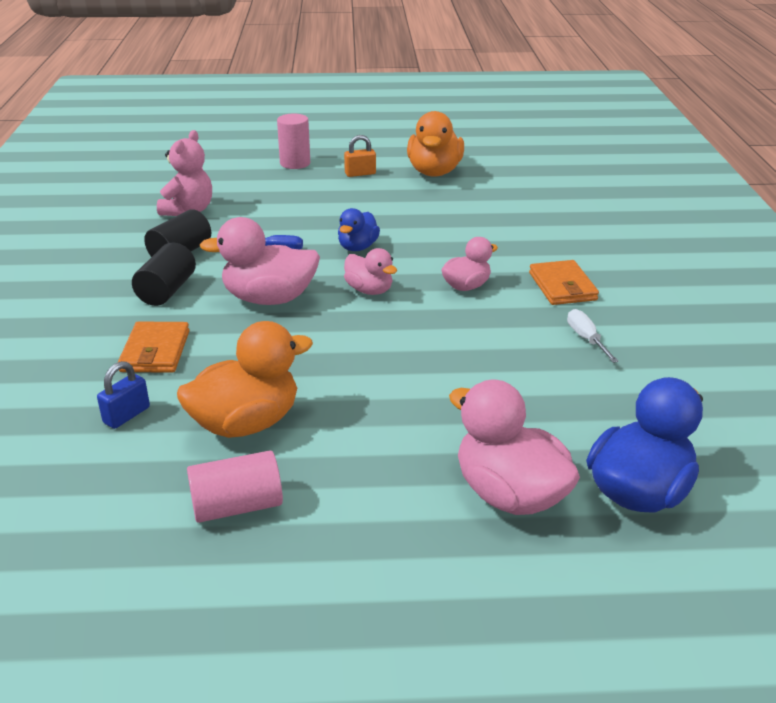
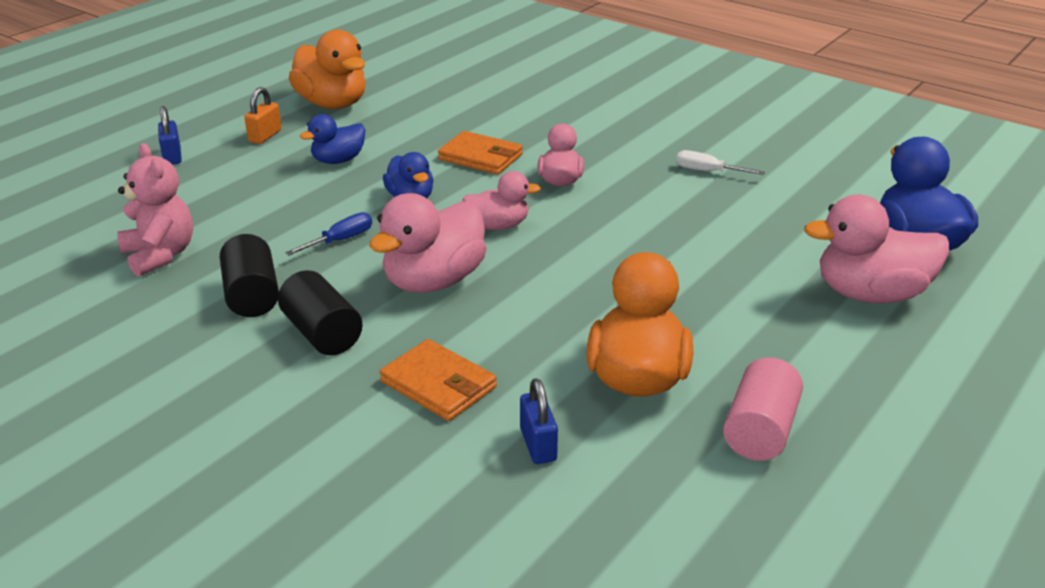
camera: 50 degrees left, 0 degrees up
pink cylinder [277,113,310,169] -> blue padlock [158,106,182,165]
orange wallet [529,260,599,305] -> orange wallet moved to [438,131,523,174]
none -> blue duck [300,114,365,164]

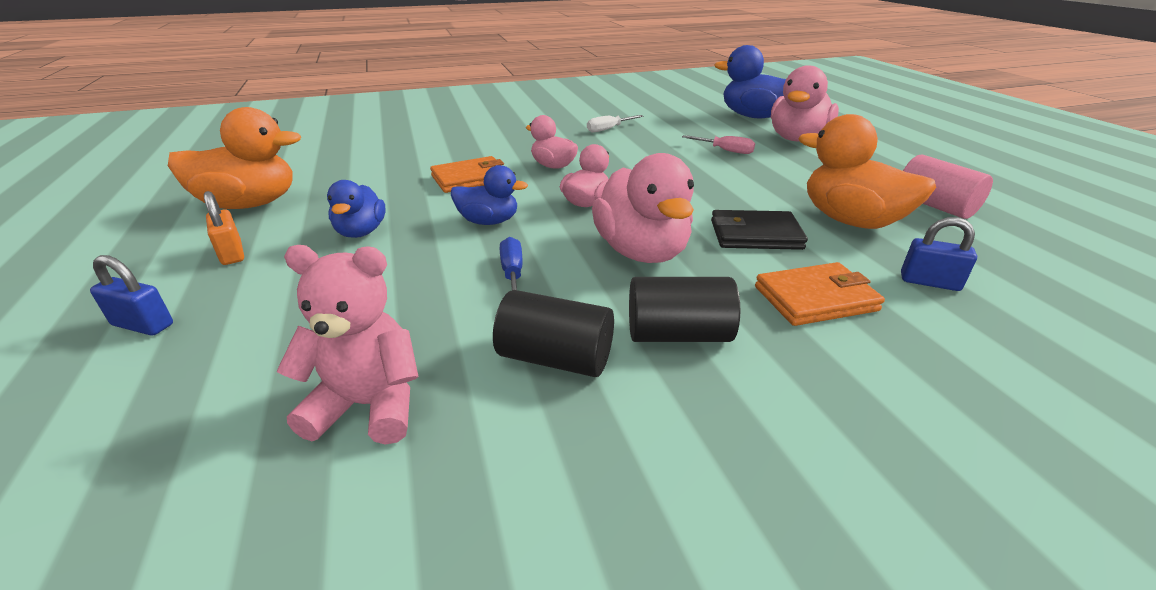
camera: 55 degrees left, 0 degrees up
none -> pink screwdriver [682,135,755,154]
none -> black wallet [711,210,808,250]

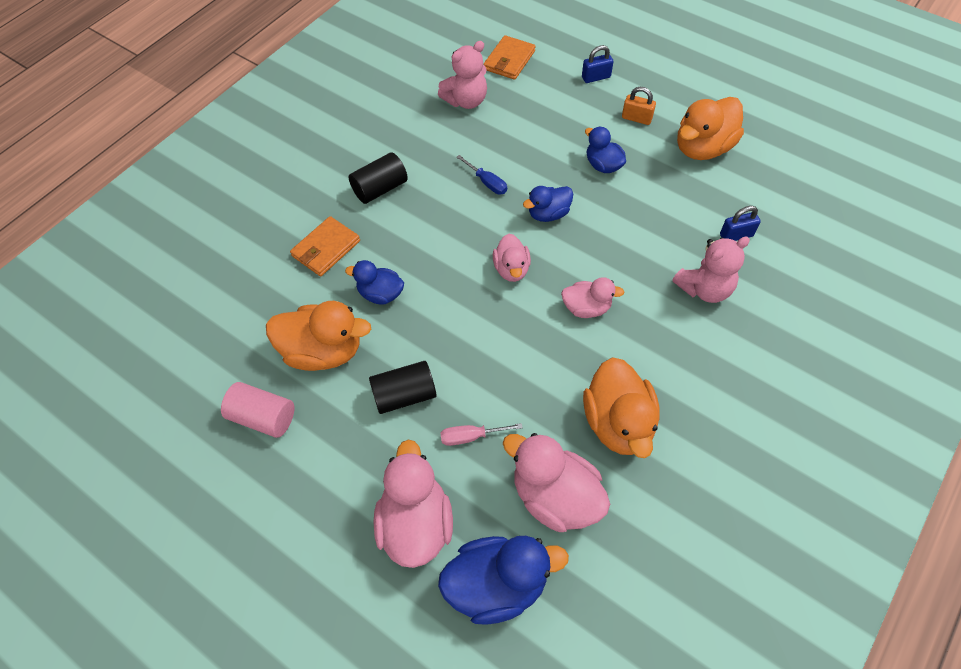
camera: 145 degrees right, 25 degrees up
orange wallet [430,156,504,193] -> orange wallet moved to [483,35,536,80]
black cylinder [493,290,614,377] -> black cylinder moved to [369,361,436,414]
white screwdriver [587,115,644,132] -> orange duck [583,358,660,458]
pink duck [592,153,694,263] -> pink duck moved to [503,433,610,532]
black wallet [711,210,808,250] -> blue duck [345,260,404,304]
blue padlock [901,217,977,291] -> blue padlock moved to [720,206,761,241]
none -> pink teddy bear [672,236,750,303]

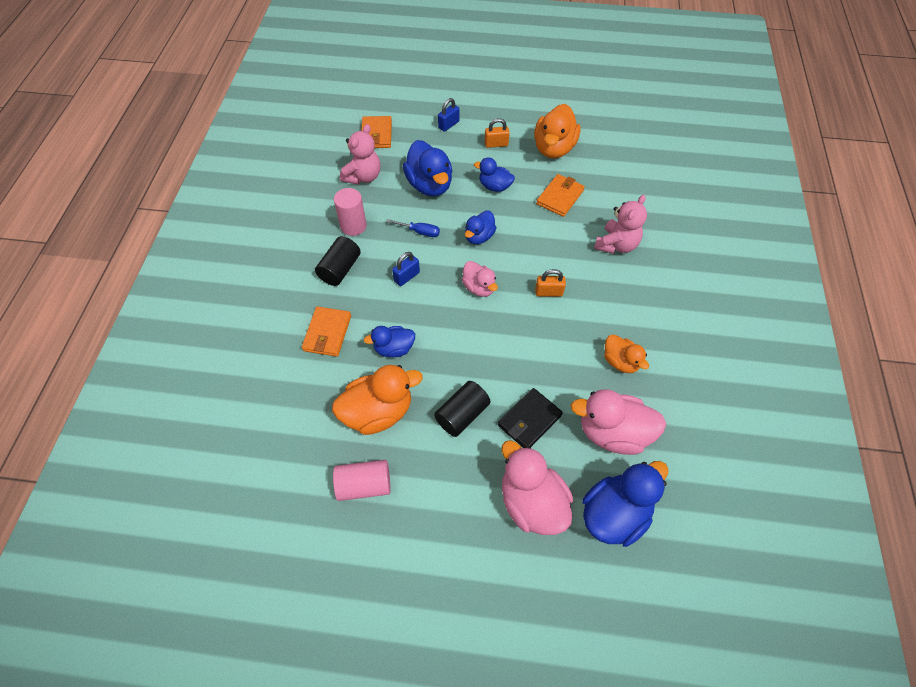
camera: 30 degrees left, 0 degrees up
pink screwdriver [440,423,523,446] -> black wallet [498,388,563,448]
pink duck [561,277,624,318] -> orange padlock [535,269,566,296]
orange duck [583,358,660,458] -> orange duck [604,334,649,373], size x0.59
blue padlock [720,206,761,241] -> blue padlock moved to [392,252,420,286]
none -> pink cylinder [334,188,367,236]
none -> blue duck [403,140,453,196]
none -> orange wallet [536,174,585,217]

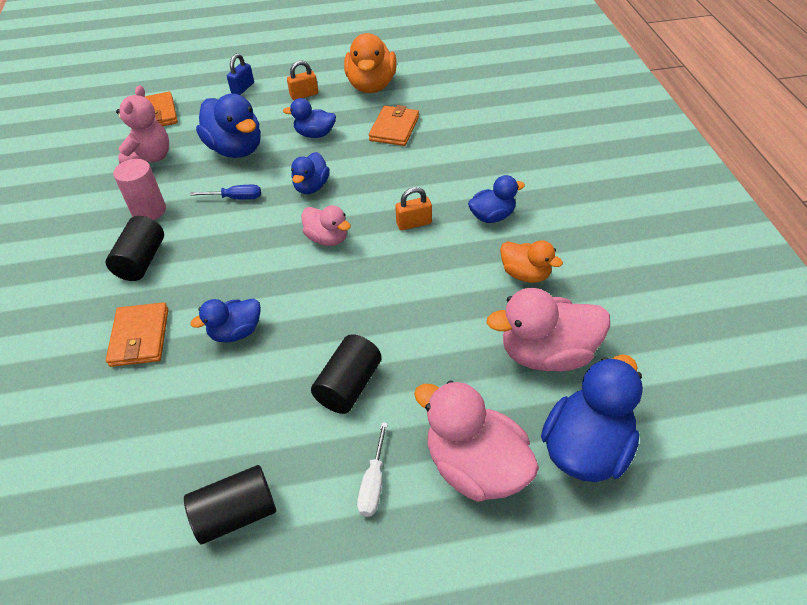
camera: 15 degrees left, 10 degrees down
orange duck [332,365,423,435] -> none
pink cylinder [333,460,391,501] -> black cylinder [184,465,276,544]
blue padlock [392,252,420,286] -> none
black wallet [498,388,563,448] -> none
pink teddy bear [594,195,647,254] -> none
none -> white screwdriver [357,422,388,517]
none -> blue duck [468,175,525,223]

